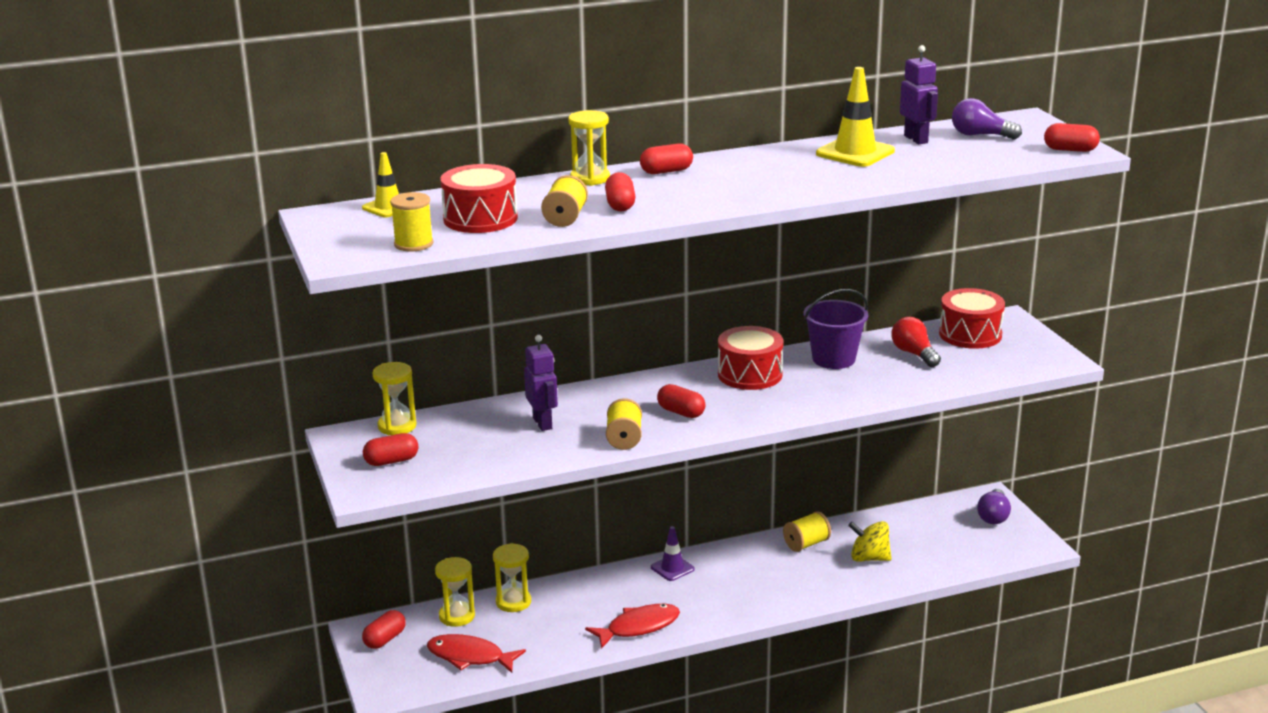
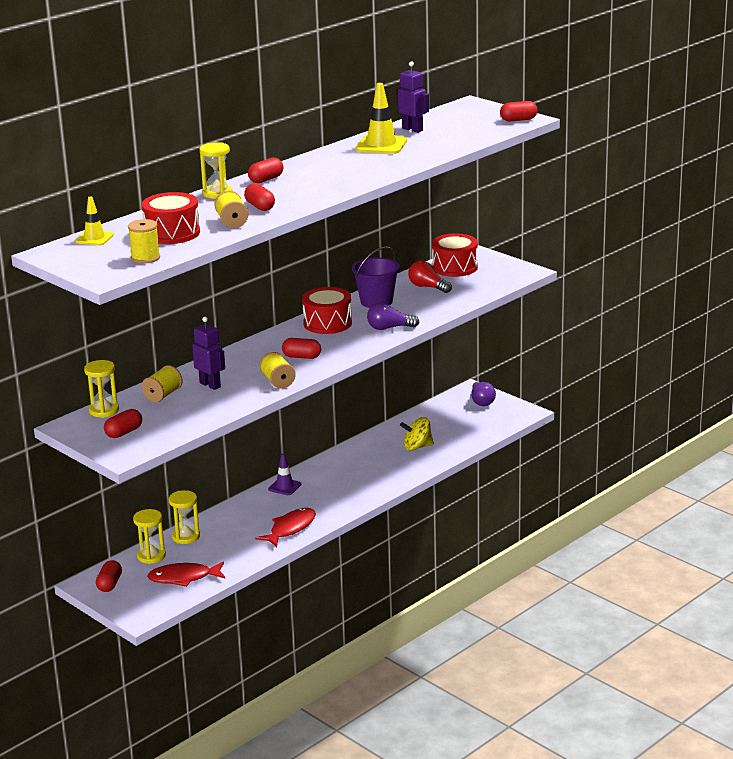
camera: 25 degrees left, 0 degrees up
yellow spool [783,511,831,552] -> yellow spool moved to [142,365,183,402]
purple light bulb [952,98,1022,140] -> purple light bulb moved to [367,303,419,330]

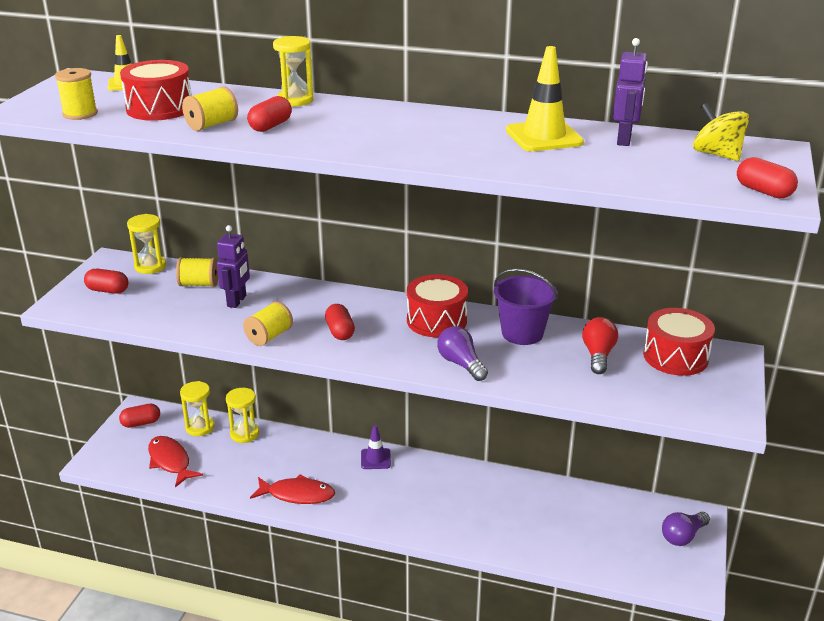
camera: 60 degrees right, 5 degrees up
red capsule [248,157,283,183] -> none
yellow spinning top [400,417,434,451] -> yellow spinning top moved to [693,103,749,161]

